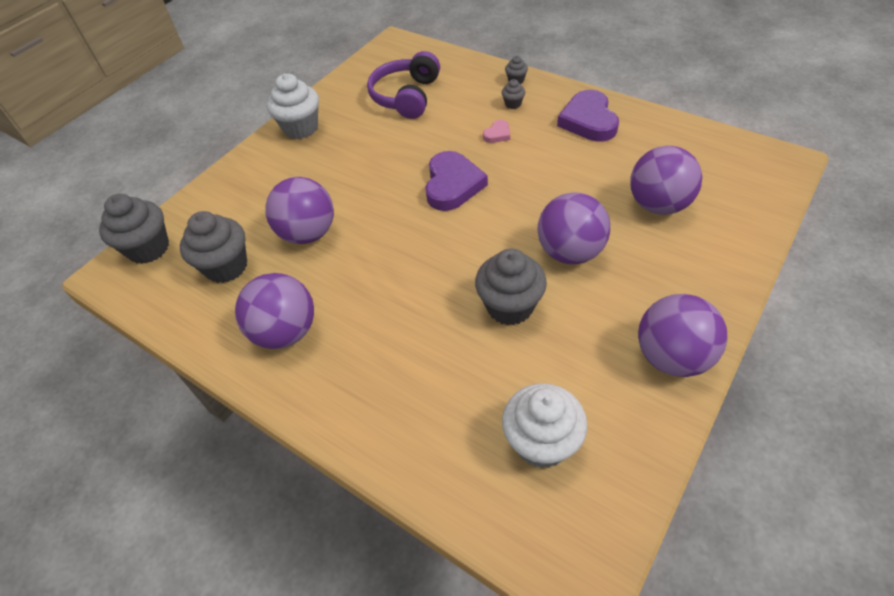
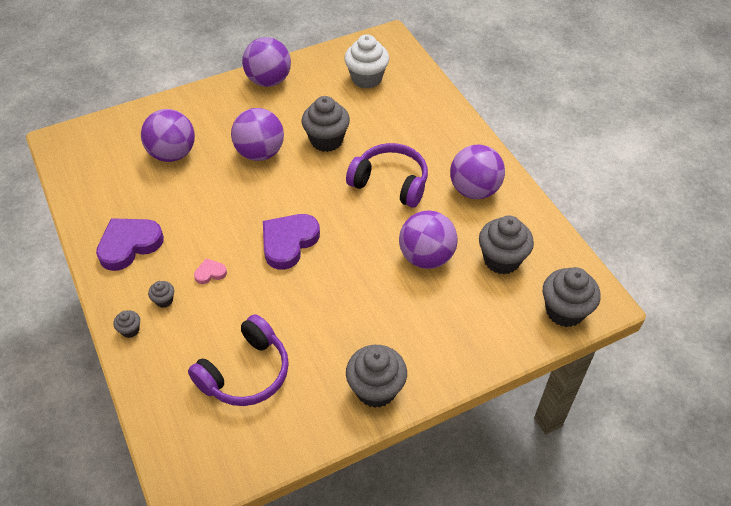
camera: 155 degrees left, 0 degrees up
white cupcake [267,73,319,139] -> grey cupcake [346,345,407,408]
purple heart [557,90,619,142] -> purple heart turned 150 degrees counterclockwise [96,218,164,271]
none -> purple headphones [346,143,428,208]

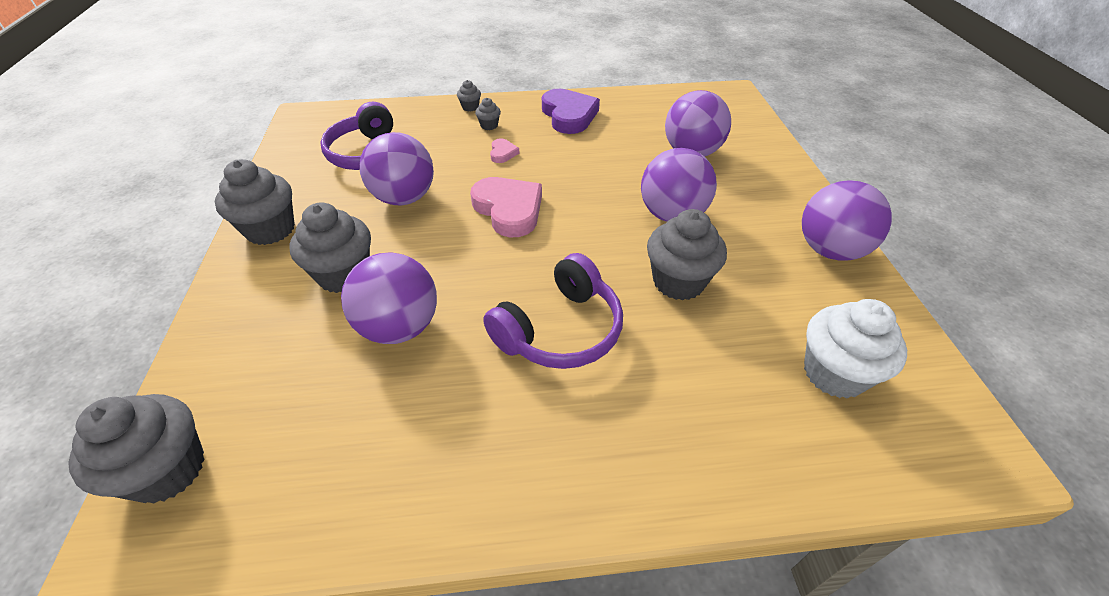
camera: 110 degrees right, 5 degrees down
purple heart [263,214,320,270] -> pink heart [470,177,542,237]
purple ball [450,144,505,199] -> purple ball moved to [359,132,434,205]
grey cupcake [479,216,534,274] -> grey cupcake moved to [290,202,371,293]

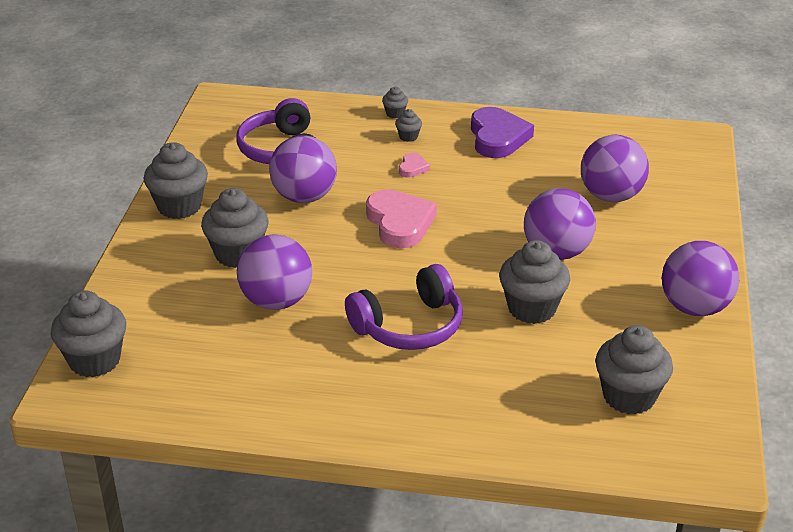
camera: 15 degrees right, 10 degrees down
white cupcake [804,299,907,399] -> grey cupcake [595,325,673,415]

